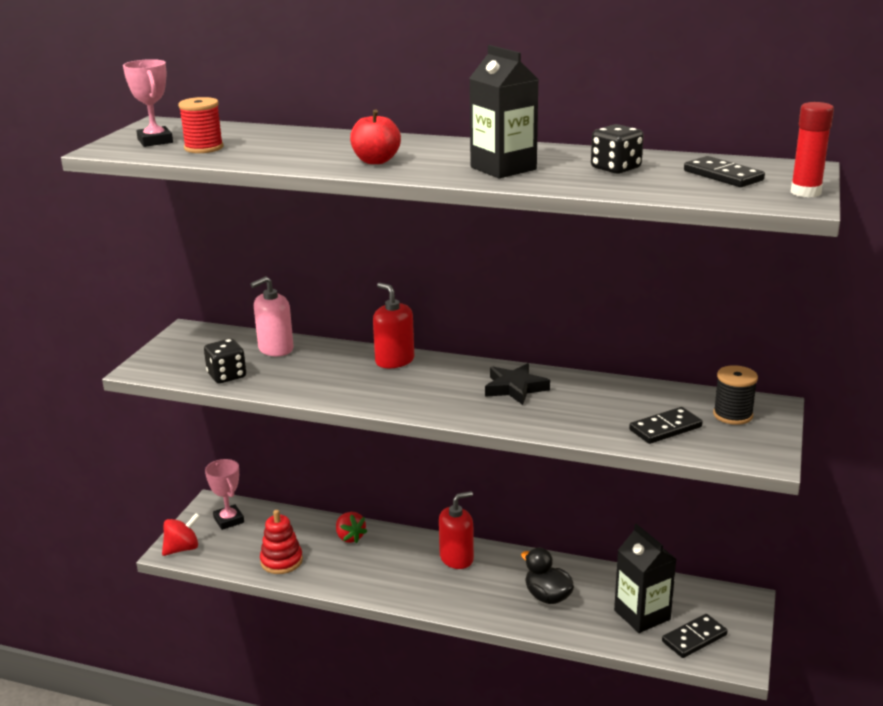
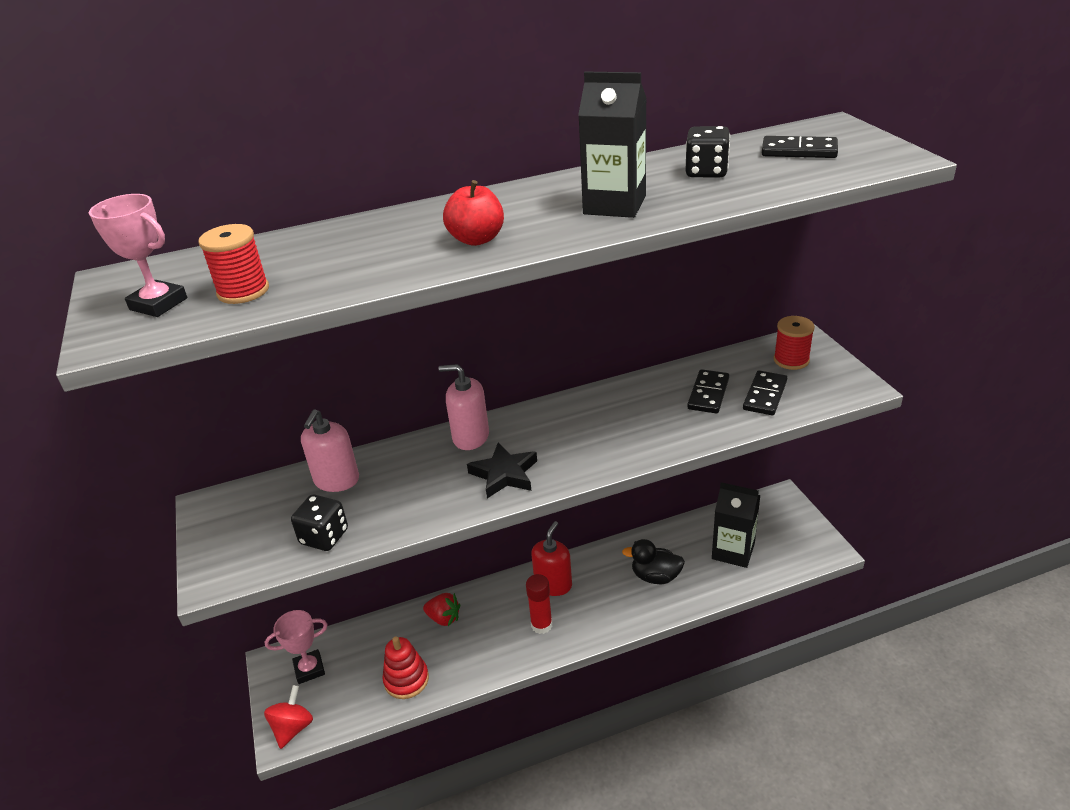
camera: 35 degrees left, 10 degrees up
pink trophy [205,459,244,530] -> pink trophy turned 45 degrees counterclockwise [265,610,328,684]
red soap dispenser [373,283,414,368] -> pink soap dispenser [438,364,489,450]
black star [485,363,550,405] -> black star moved to [467,443,537,498]
black domino [662,614,728,658] -> black domino moved to [687,369,729,413]
black spool [713,365,758,425] -> red spool [774,316,815,370]
red glue stick [791,102,834,198] -> red glue stick moved to [526,574,552,634]

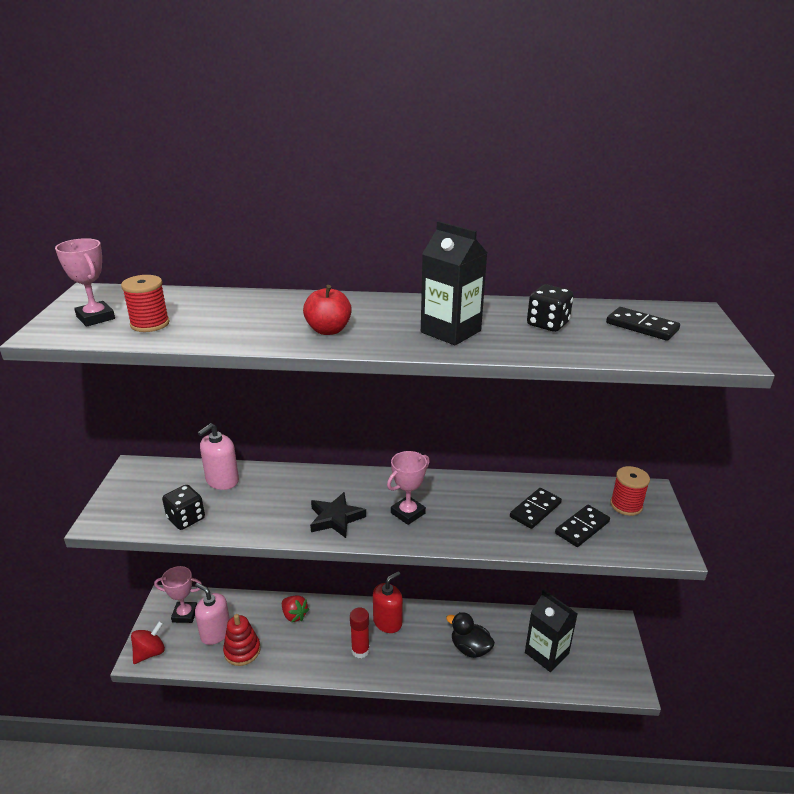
camera: 20 degrees right, 5 degrees down
pink soap dispenser [438,364,489,450] -> pink soap dispenser moved to [195,583,230,645]
none -> pink trophy [387,451,430,525]

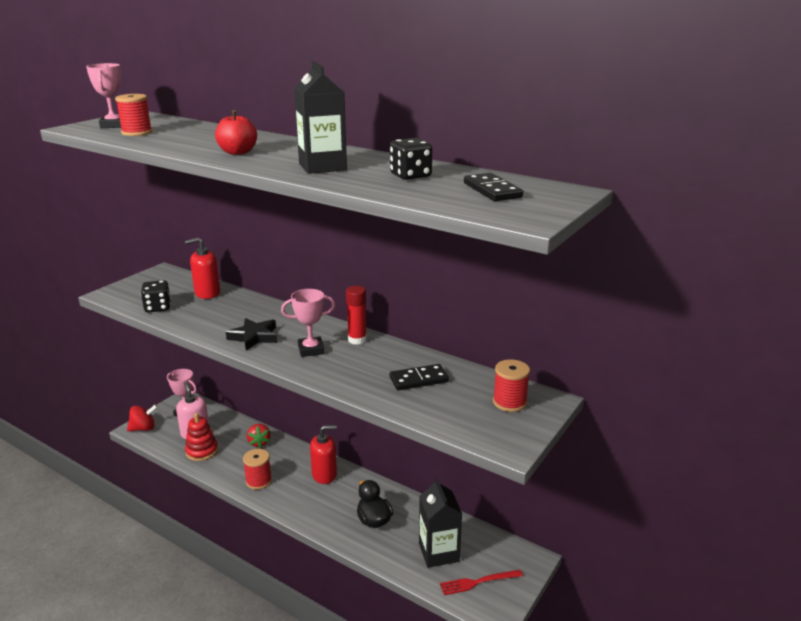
camera: 30 degrees right, 5 degrees down
pink soap dispenser [198,423,239,490] -> red soap dispenser [185,237,220,299]
red glue stick [350,608,370,658] -> red glue stick moved to [346,286,367,345]
black domino [555,505,610,547] -> none
none -> red spool [243,449,272,490]
none -> red fork [440,570,523,595]

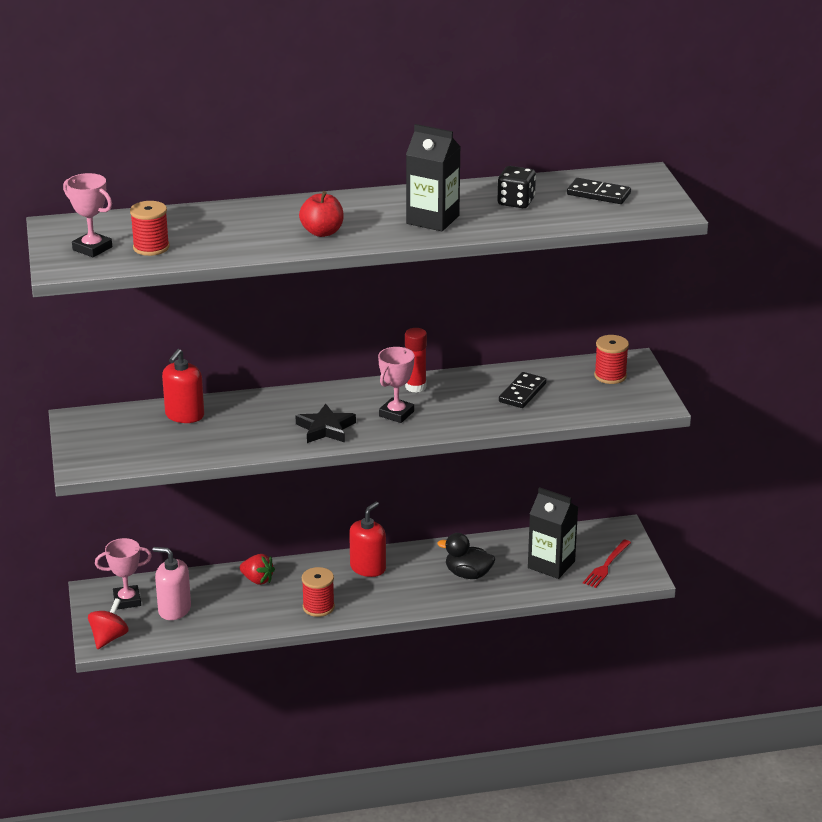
camera: 45 degrees left, 5 degrees up
black dice [141,280,171,313] -> none
red stacking toy [185,413,218,461] -> none

